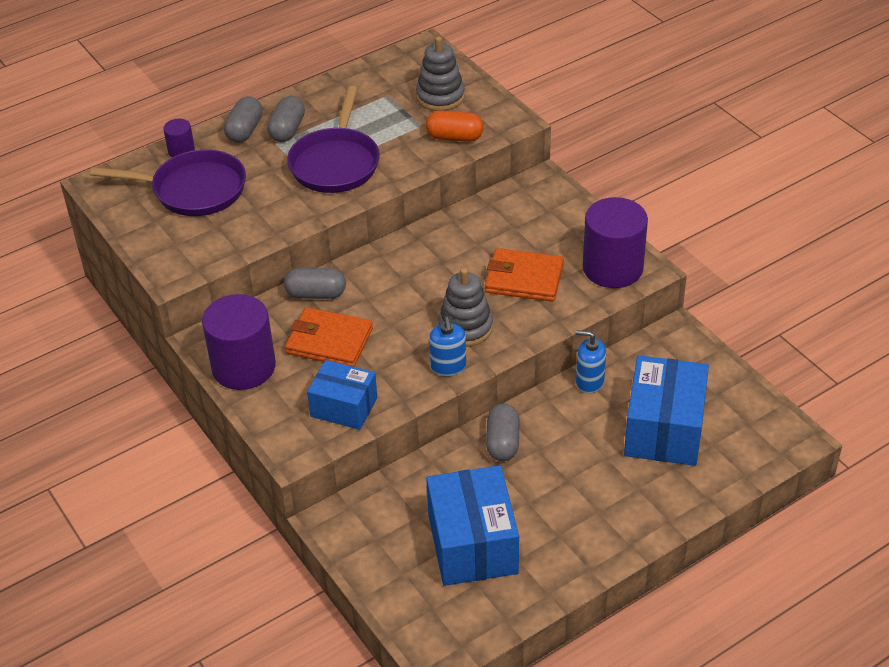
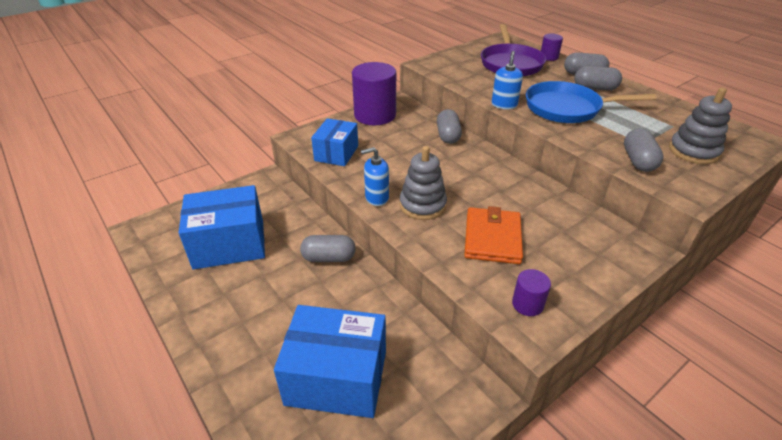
camera: 85 degrees right, 5 degrees down
orange wallet [285,307,373,367] -> none
purple pan [287,86,380,193] -> blue pan [526,81,657,123]
orange capsule [426,111,484,142] -> grey capsule [624,128,663,172]
blue soap dispenser [576,330,606,393] -> blue soap dispenser moved to [492,51,523,109]
purple cylinder [583,197,648,288] -> purple cylinder [512,269,551,316], size x0.47

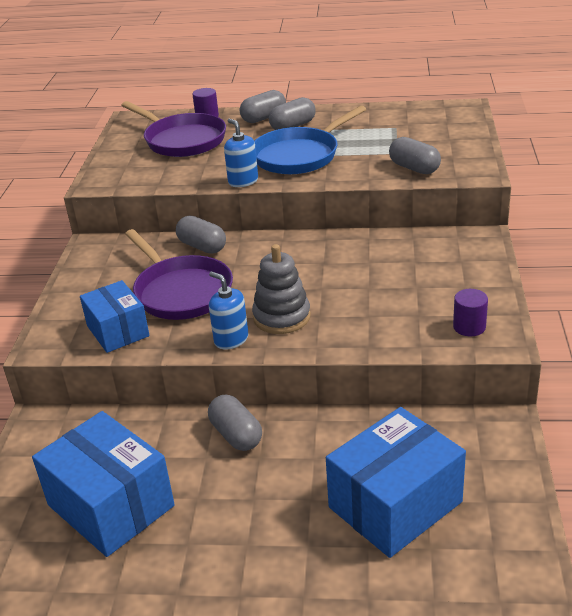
camera: 45 degrees left, 5 degrees down
blue box [179,185,265,270] -> blue box turned 75 degrees counterclockwise [32,411,175,557]
grey capsule [300,235,356,262] -> grey capsule turned 75 degrees counterclockwise [208,395,262,451]
purple cylinder [352,62,396,125] -> none
blue soap dispenser [361,147,389,206] -> blue soap dispenser turned 105 degrees clockwise [209,272,248,350]
orange wallet [464,206,523,264] -> none
grey stacking toy [669,88,732,164] -> none
none -> purple pan [125,229,233,320]

